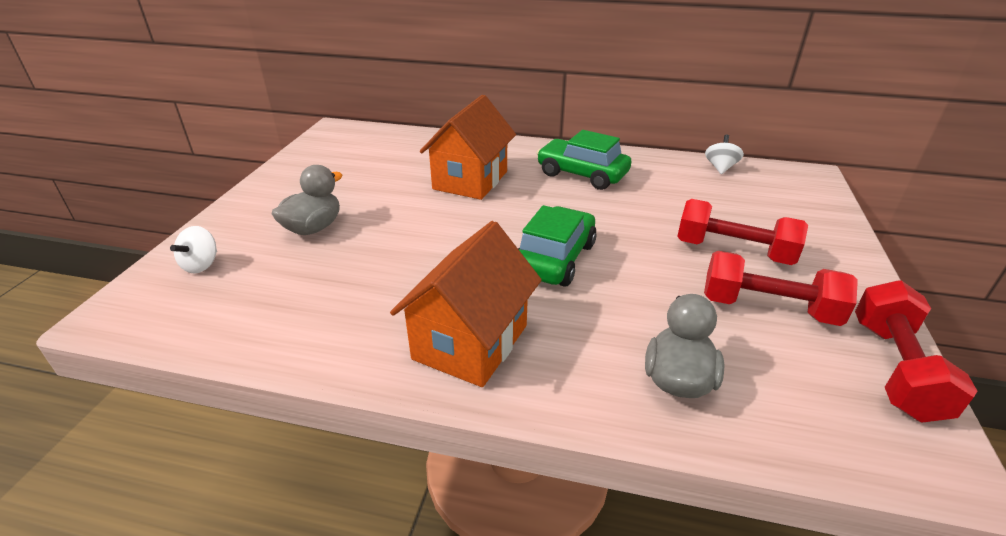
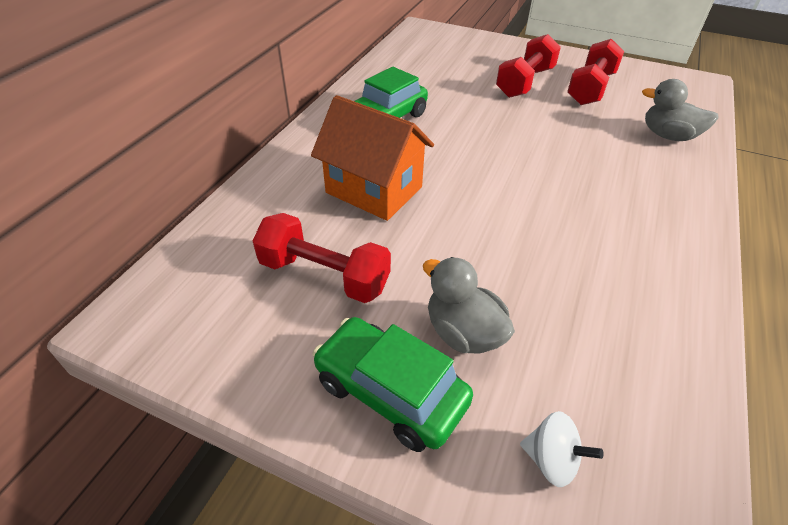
camera: 80 degrees left, 10 degrees up
orange house [390,221,542,387] -> none
green car [518,205,597,287] -> green car moved to [313,317,473,452]
white spinning top [705,134,744,174] -> none
red dumbbell [855,280,977,423] -> red dumbbell moved to [253,213,391,303]

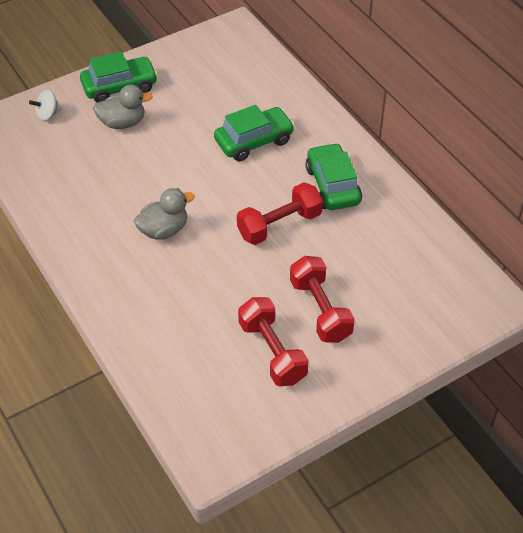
camera: 125 degrees right, 5 degrees up
red dumbbell [253,213,391,303] -> red dumbbell moved to [237,182,323,245]
orange house [311,95,434,221] -> green car [214,105,295,161]
grey duck [642,79,719,141] -> grey duck moved to [134,188,195,240]

